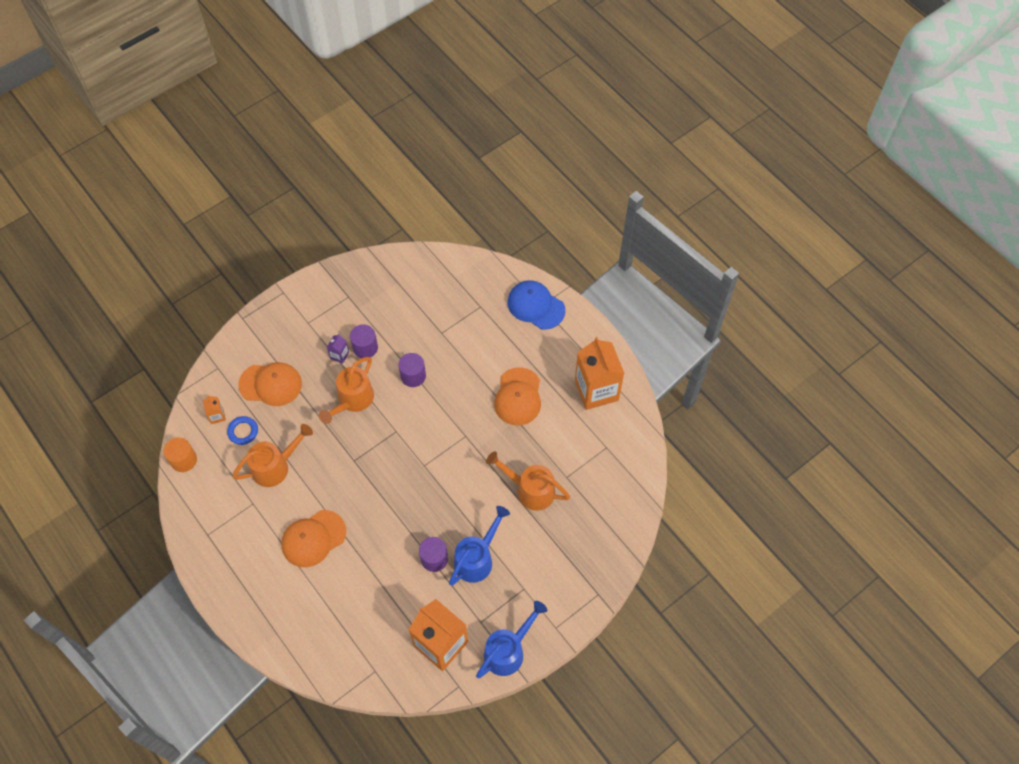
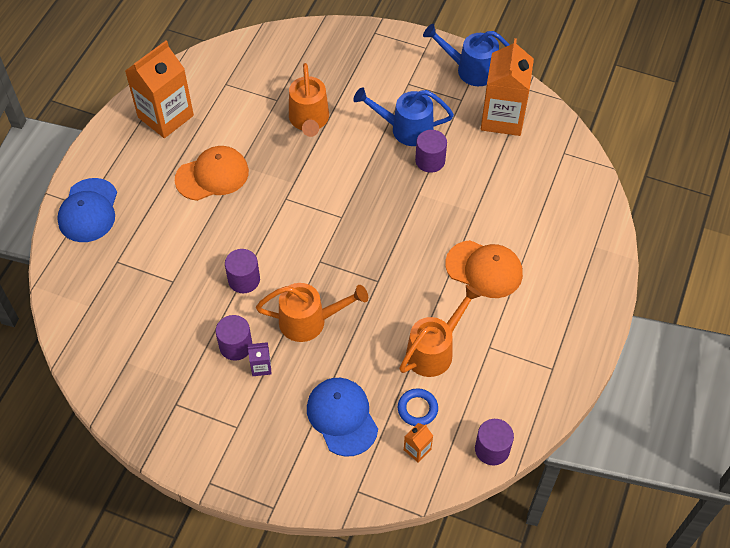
camera: 120 degrees left, 5 degrees down
orange cylinder [164,437,197,472] -> purple cylinder [475,419,514,465]
orange watering can [232,424,313,487] -> orange watering can turned 105 degrees clockwise [399,285,482,377]
orange cap [238,362,302,406] -> blue cap [307,378,378,456]

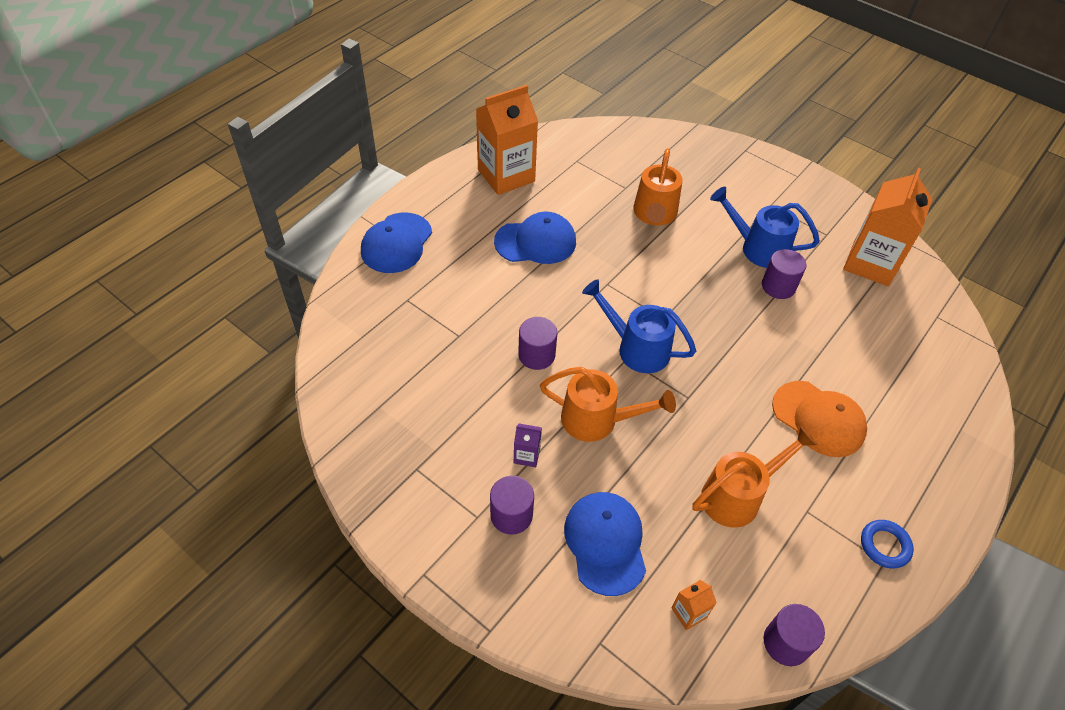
camera: 15 degrees right, 5 degrees down
orange cap [175,146,249,201] -> blue cap [494,212,576,264]
purple cylinder [215,315,252,361] -> purple cylinder moved to [490,476,534,535]
blue ring [397,388,438,426] -> blue ring moved to [861,520,914,568]
blue watering can [423,24,510,86] -> blue watering can moved to [582,279,696,373]

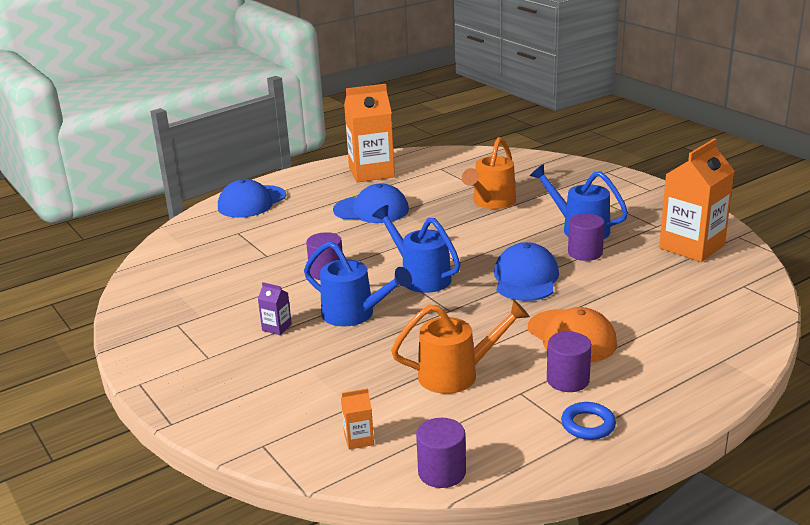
camera: 20 degrees right, 25 degrees down
purple cylinder [490,476,534,535] -> purple cylinder moved to [547,331,592,392]
orange watering can [540,367,676,442] -> blue watering can [304,241,412,326]
blue cap [564,492,646,596] -> blue cap moved to [494,242,559,301]

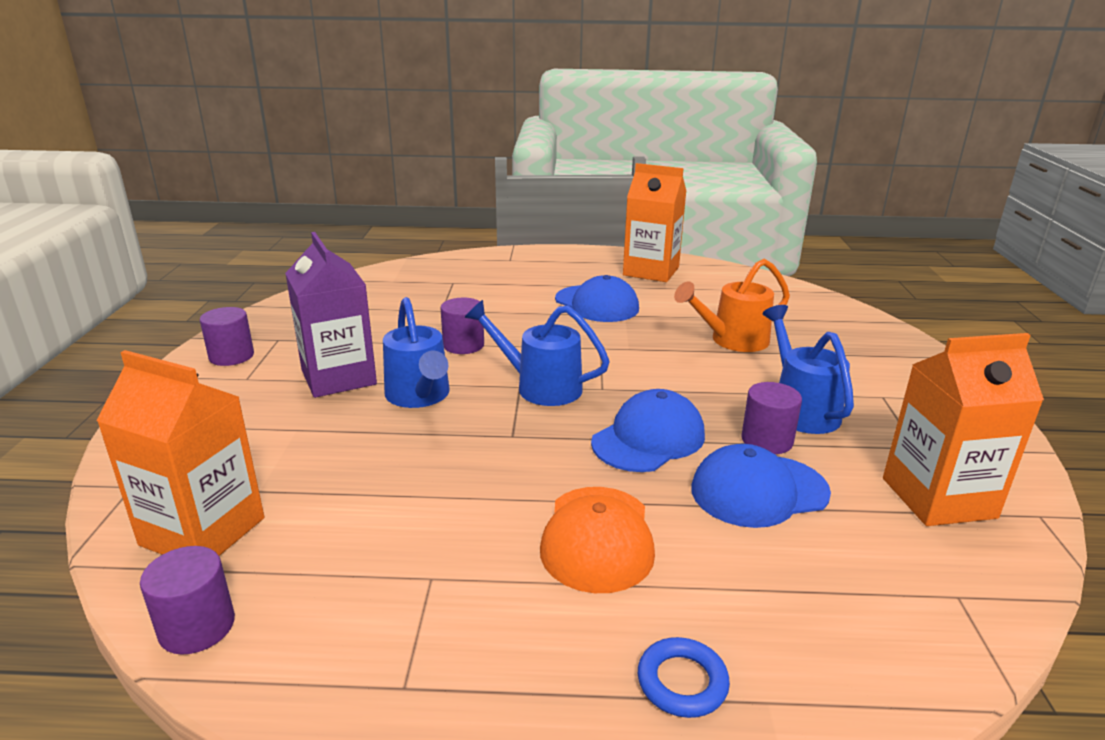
camera: 35 degrees right, 0 degrees up
blue cap [218,179,286,218] -> blue cap moved to [691,444,831,528]
purple carton [258,282,292,335] -> purple carton [285,232,377,398], size x2.42
orange carton [341,388,374,450] -> orange carton [96,350,264,556], size x2.42
blue watering can [372,205,461,293] -> blue watering can turned 60 degrees counterclockwise [464,300,610,406]
orange watering can [391,300,530,394] -> none
purple cylinder [547,331,592,392] -> purple cylinder moved to [200,307,254,366]
blue ring [561,402,616,440] -> blue ring moved to [638,637,730,718]

